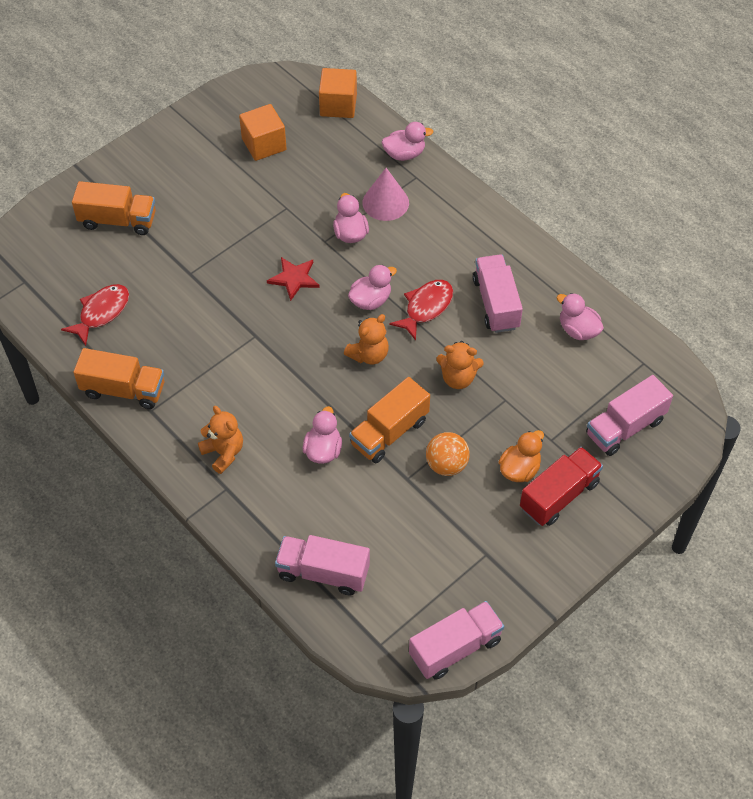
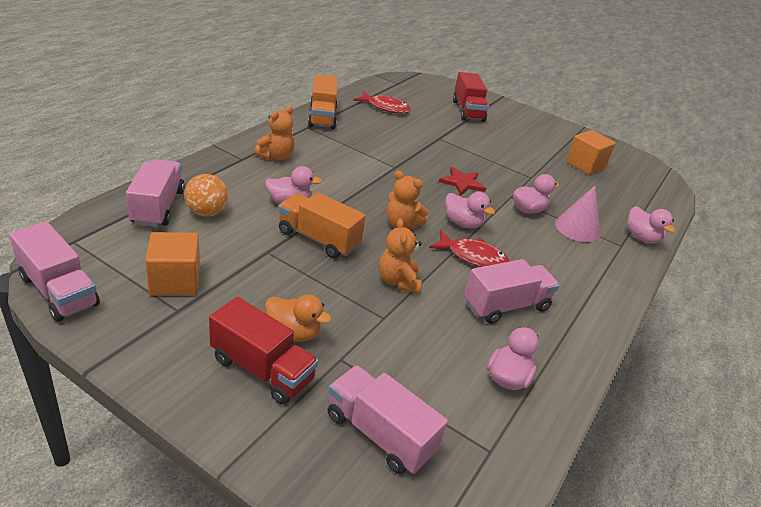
camera: 70 degrees right, 20 degrees down
orange truck [72,181,156,235] -> red truck [453,72,489,122]
orange cube [319,68,357,118] -> orange cube moved to [145,232,200,296]
orange ball [426,432,470,476] -> orange ball moved to [184,174,228,217]

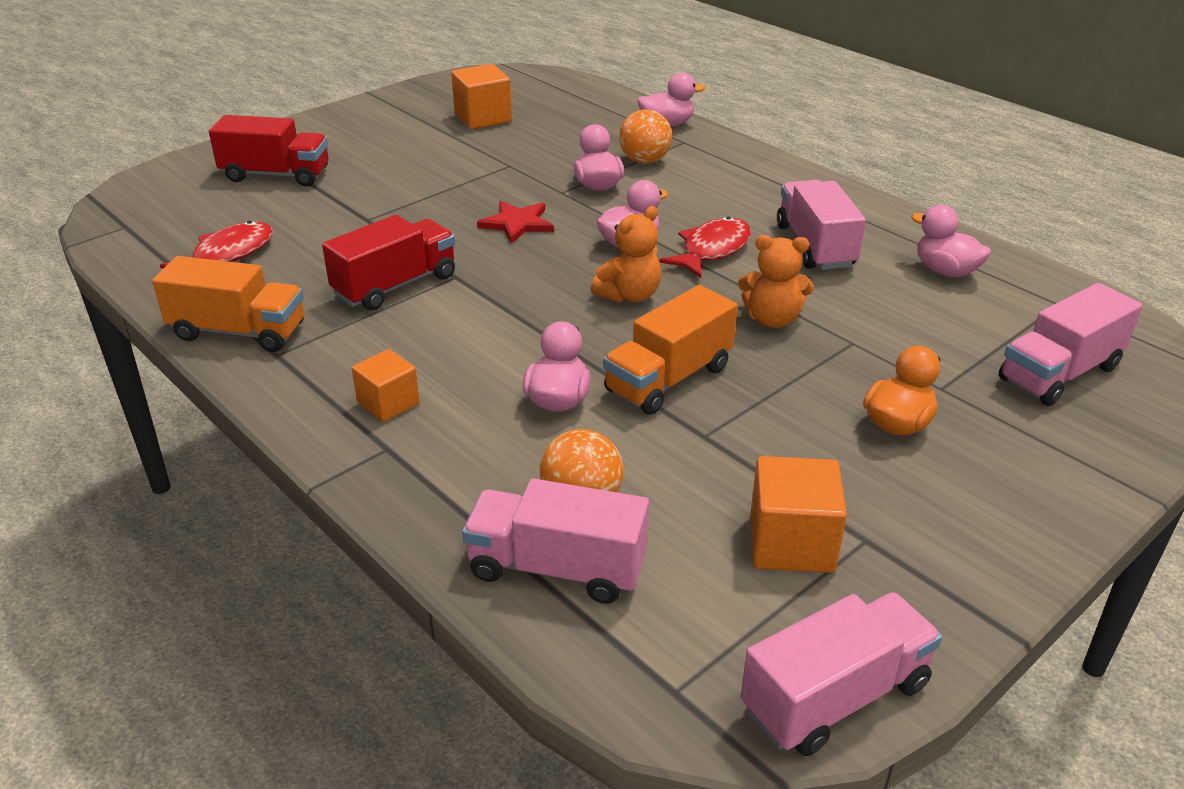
camera: 70 degrees left, 0 degrees up
red truck [209,297,319,404] -> red truck moved to [322,215,455,310]
orange teddy bear [254,106,294,160] -> orange cube [352,349,420,422]
pink cone [555,186,600,242] -> orange ball [619,110,672,164]

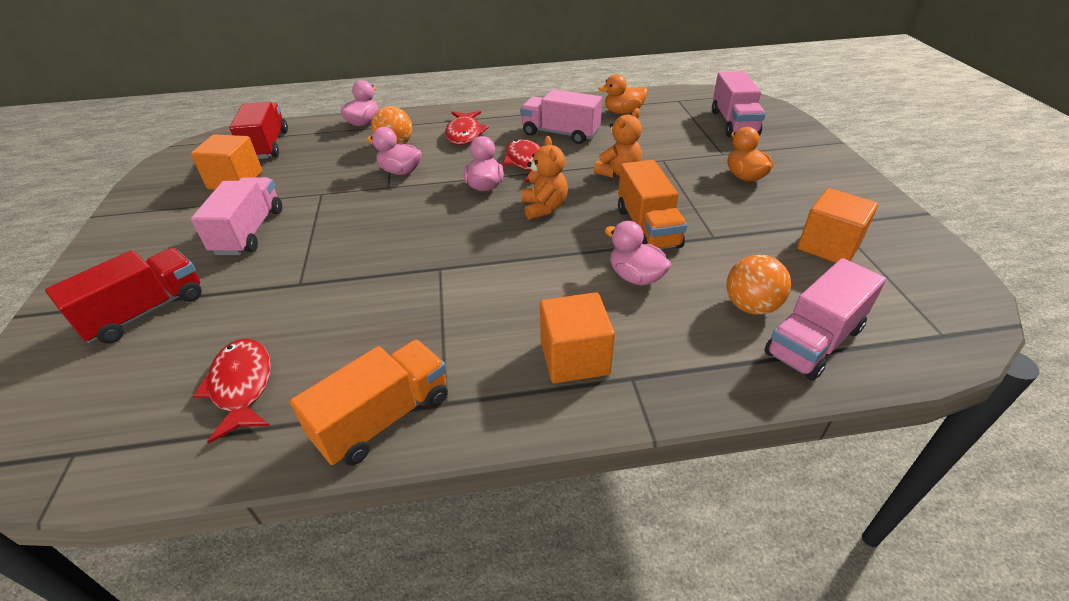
camera: 55 degrees left, 5 degrees up
red truck [322,215,455,310] -> red truck moved to [229,102,288,159]
orange cube [352,349,420,422] -> orange cube [540,292,615,383], size x1.50
red star [477,201,554,244] -> none
pink truck [741,592,942,756] -> pink truck moved to [191,177,282,255]
pink duck [911,205,991,277] -> orange duck [598,74,648,114]
none -> red fish [445,111,489,145]

